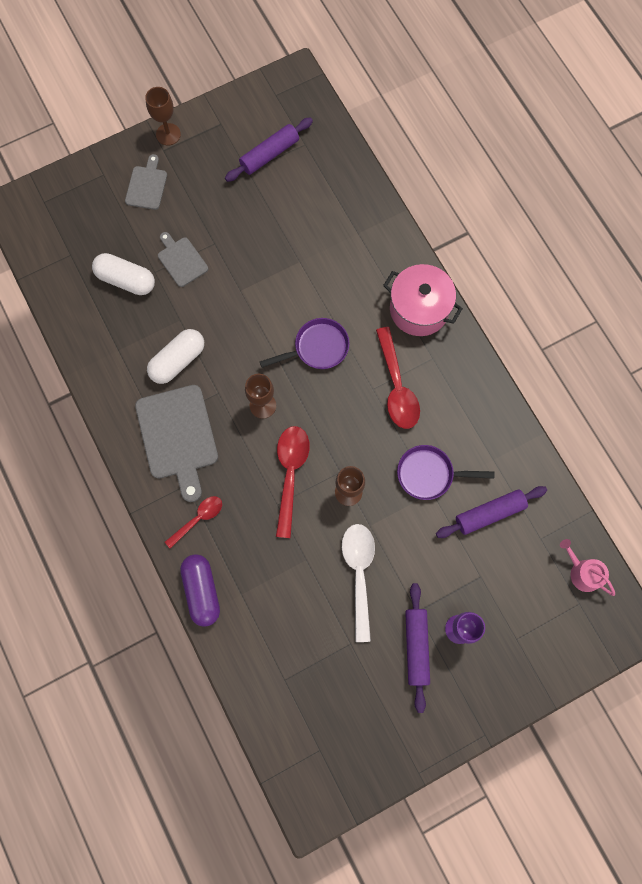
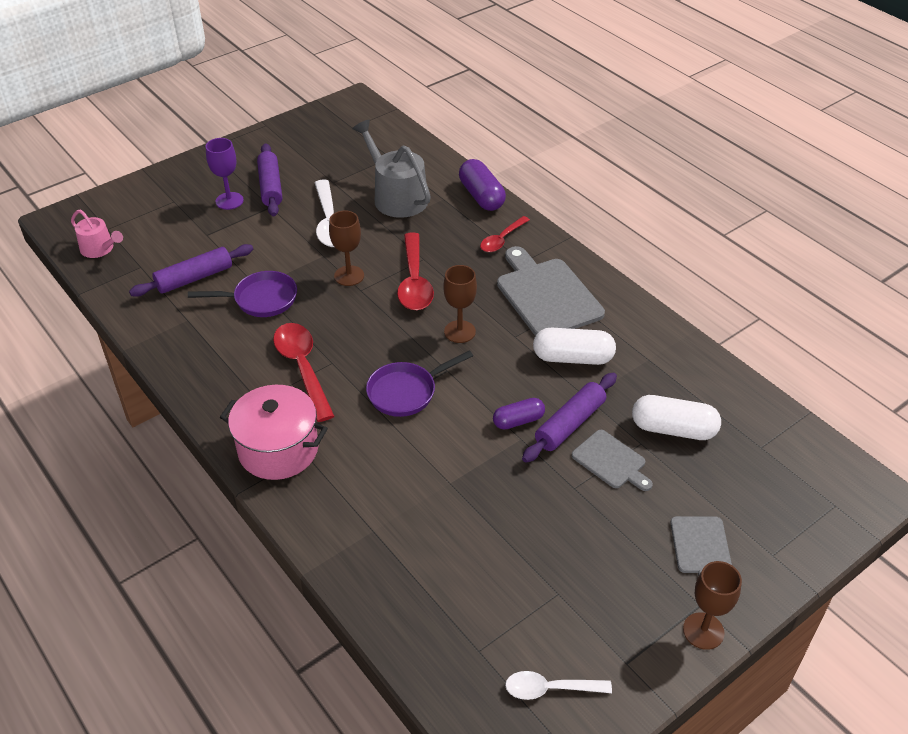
camera: 170 degrees right, 30 degrees down
white capsule [147,329,204,384] -> white capsule turned 60 degrees clockwise [533,328,616,365]
purple rolling pin [225,117,313,182] -> purple rolling pin moved to [522,373,617,463]
none -> grey watering can [352,120,431,218]
none -> purple capsule [493,398,545,430]
none -> white spoon [505,671,612,700]

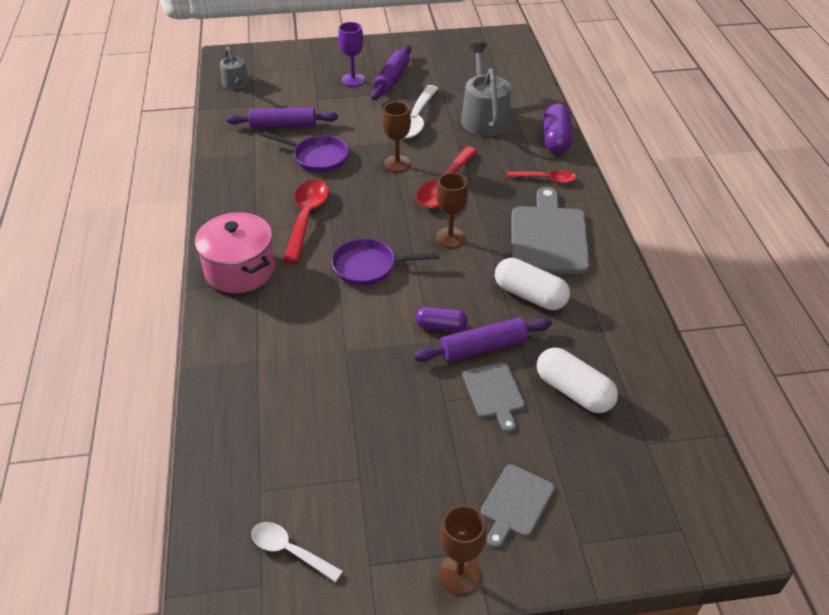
camera: 30 degrees right, 0 degrees up
pink watering can [71,210,123,258] -> grey watering can [220,47,249,90]
red spoon [480,216,530,252] -> red spoon turned 150 degrees counterclockwise [507,170,576,183]

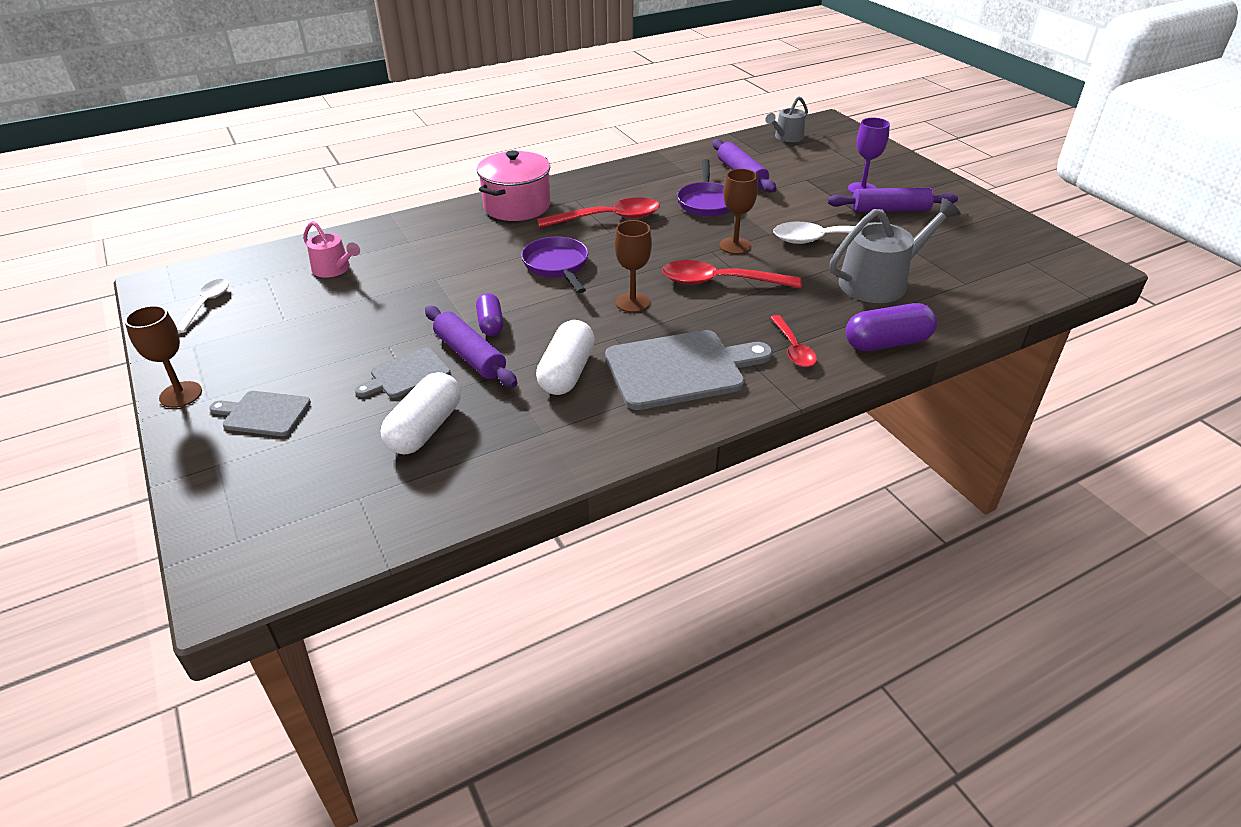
camera: 70 degrees right, 5 degrees down
none -> pink watering can [303,221,360,278]

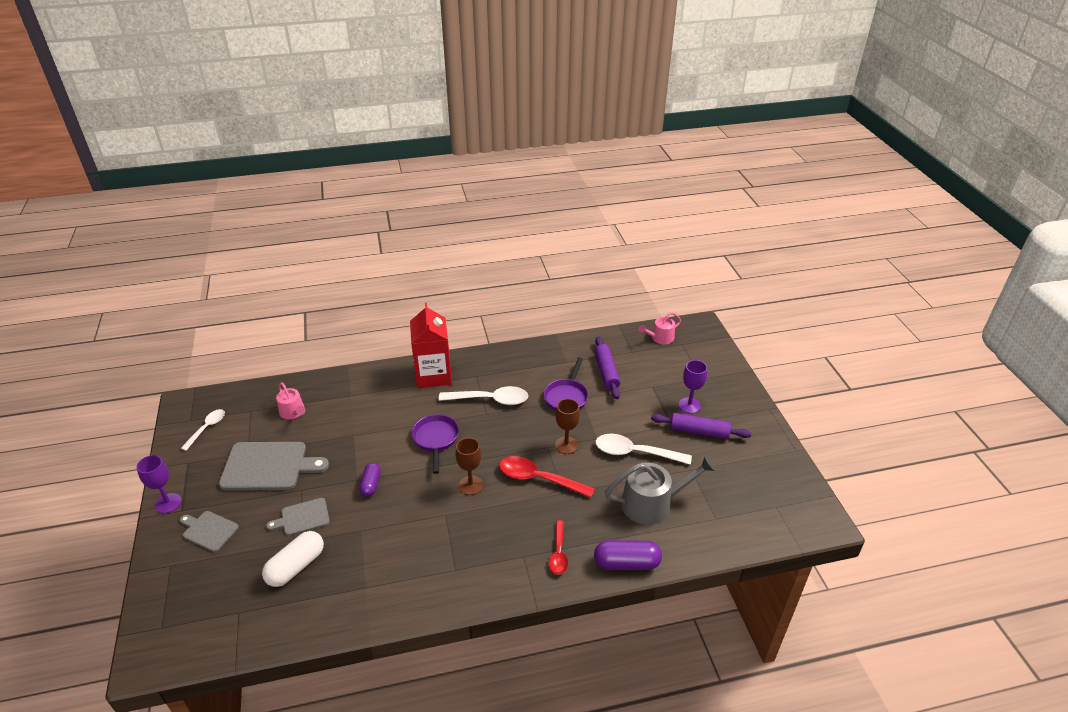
camera: 15 degrees right, 0 degrees up
brown goblet [125,305,202,408] -> purple goblet [136,455,182,514]
purple rolling pin [425,306,517,387] -> none
pink pot [477,150,551,221] -> red carton [410,303,452,388]
white capsule [536,320,595,395] -> none
red spoon [537,197,660,228] -> white spoon [439,386,528,405]
grey cutting board [605,330,773,410] -> grey cutting board moved to [219,442,329,490]
grey watering can [765,96,808,142] -> pink watering can [639,312,681,344]

